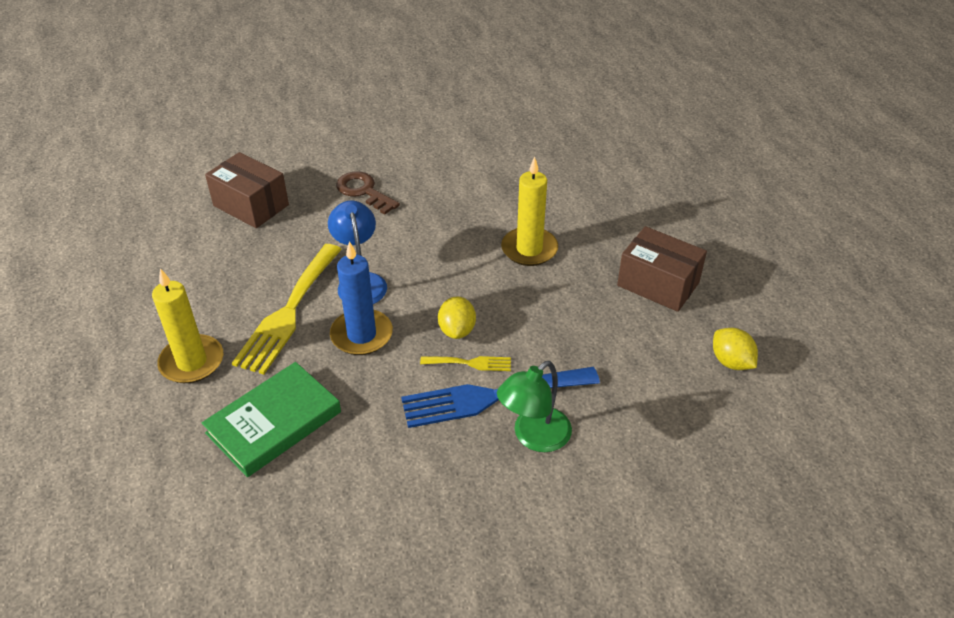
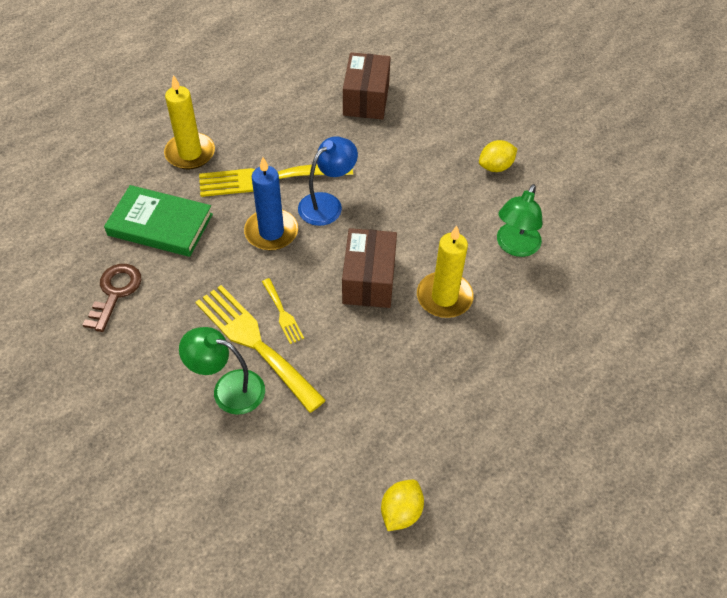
camera: 60 degrees right, 10 degrees up
brown key [336,172,400,214] -> brown key moved to [83,264,141,332]
blue fork [401,367,600,428] -> yellow fork [195,285,326,413]
yellow lemon [438,296,476,339] -> yellow lemon moved to [479,140,517,172]
brown box [617,226,707,312] -> brown box moved to [342,228,397,308]
none -> green lamp [497,184,543,257]

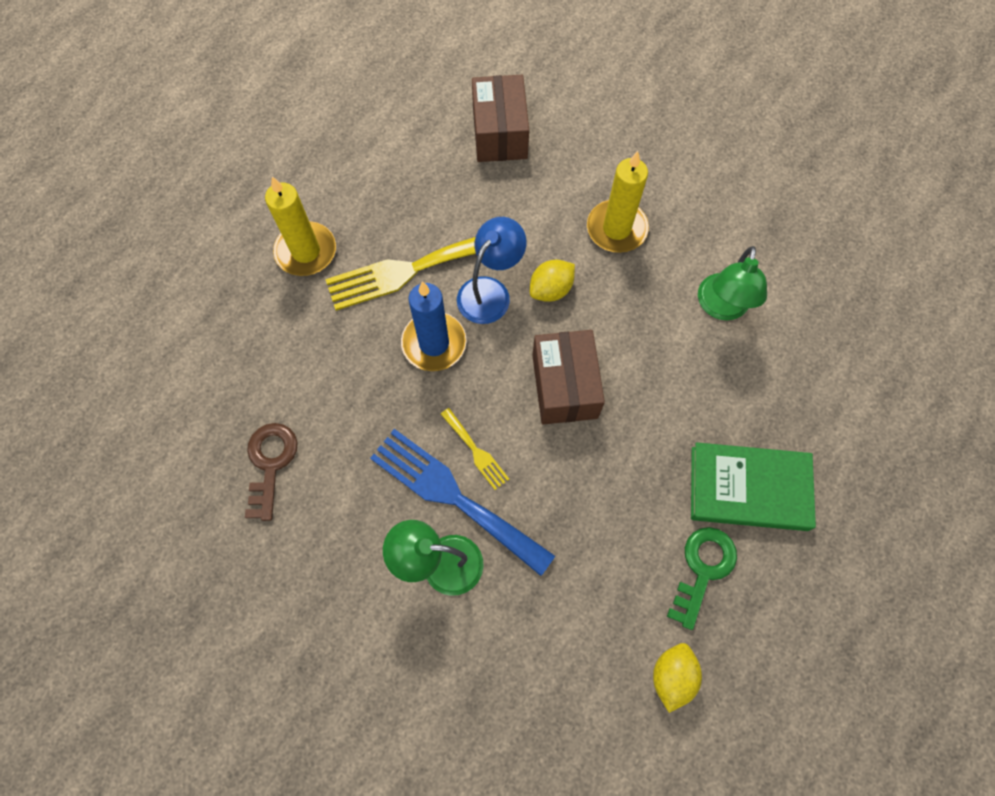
camera: 10 degrees left, 15 degrees up
green book [104,185,213,257] -> green book moved to [691,442,816,531]
yellow fork [195,285,326,413] -> blue fork [370,429,555,576]
yellow candle [417,225,474,318] -> yellow candle moved to [587,151,649,253]
yellow lemon [479,140,517,172] -> yellow lemon moved to [530,260,575,302]
none -> green key [667,527,737,630]

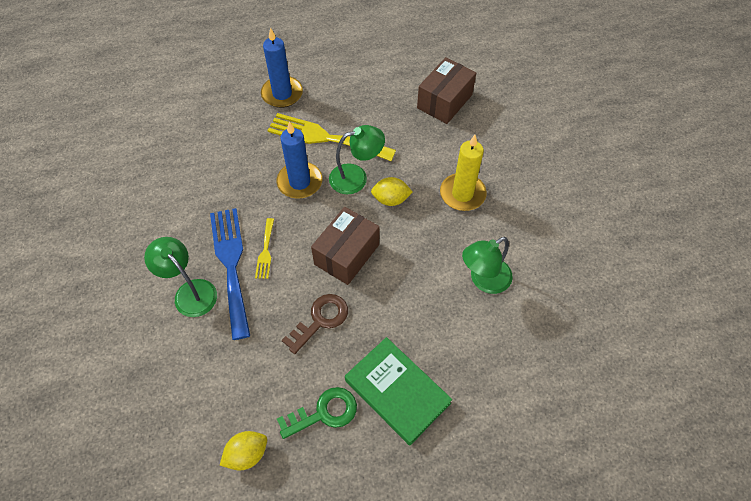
camera: 40 degrees right, 10 degrees down
brown key [245,423,298,521] -> brown key moved to [282,294,348,354]
yellow candle [265,176,336,276] -> blue candle [261,28,303,108]
blue lamp [457,217,526,324] -> green lamp [329,125,385,194]

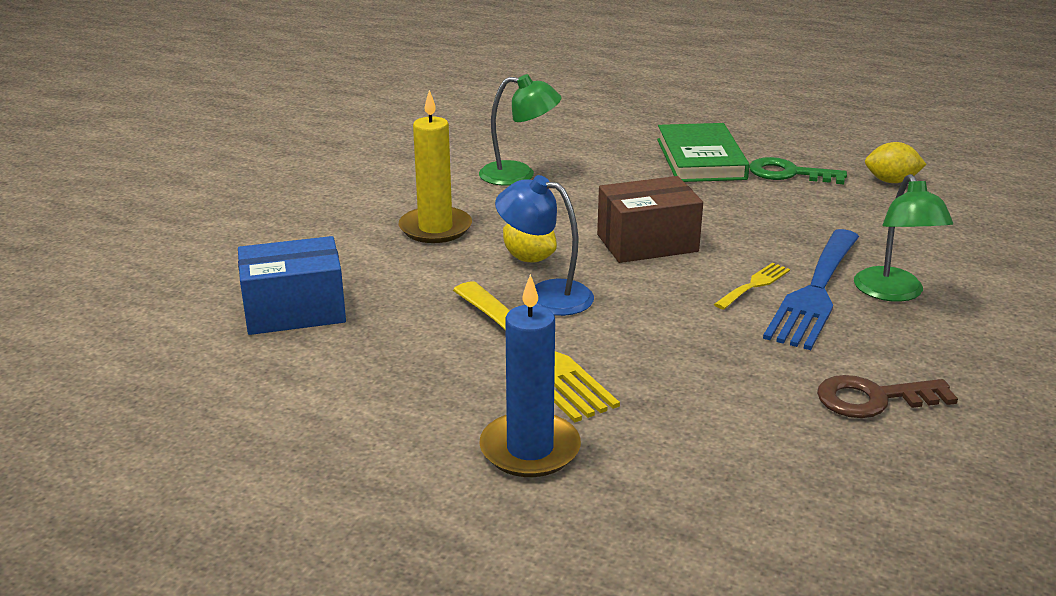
camera: 140 degrees left, 30 degrees down
blue candle [276,121,322,199] -> none
brown key [282,294,348,354] -> brown key moved to [817,375,958,418]
green lamp [329,125,385,194] -> blue lamp [495,175,594,316]
brown box [417,57,476,124] -> blue box [238,236,346,335]

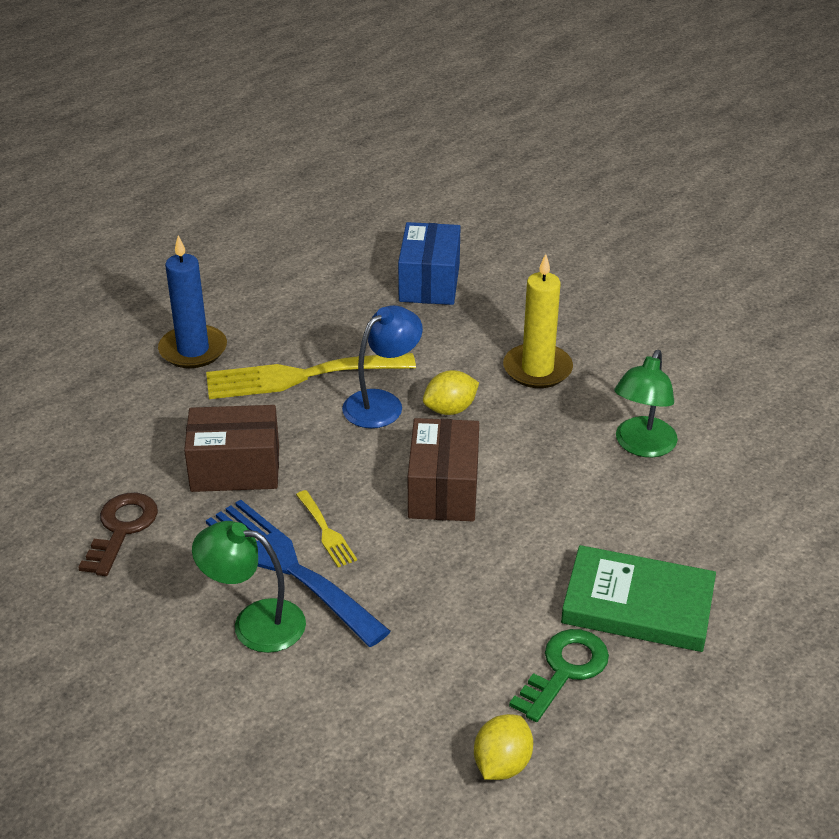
camera: 110 degrees right, 10 degrees up
none -> brown box [184,405,279,492]

